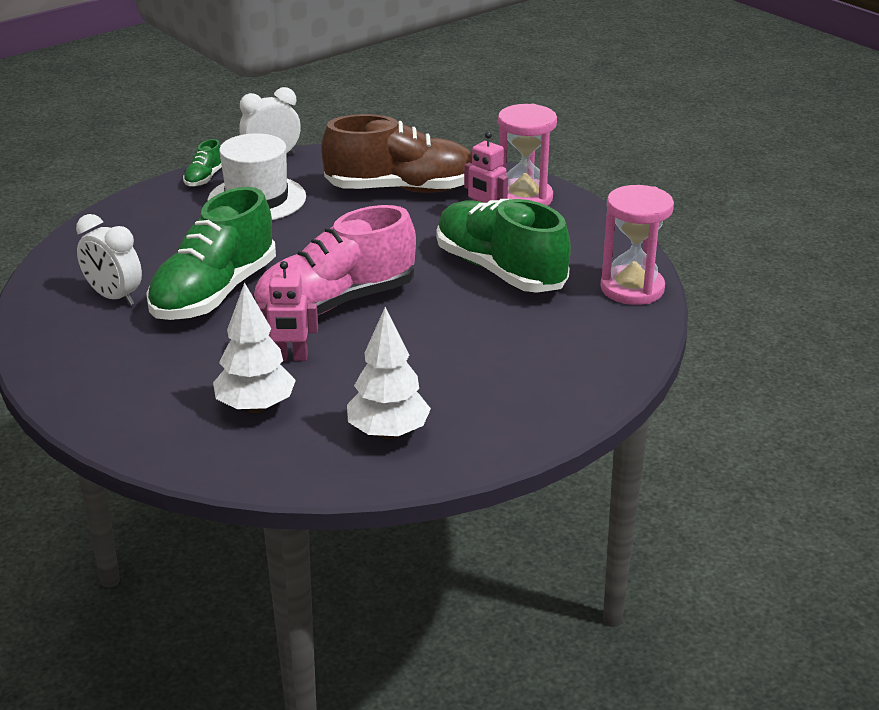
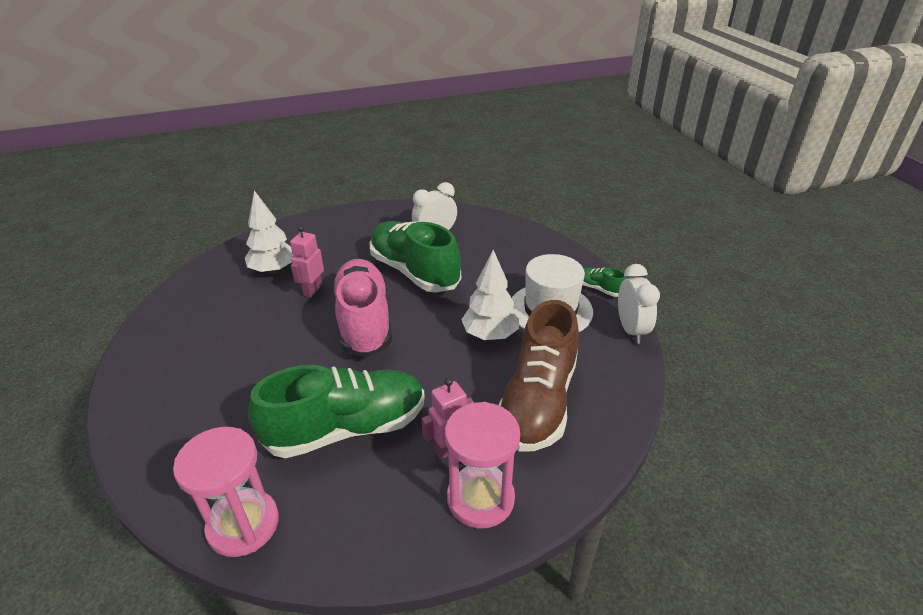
camera: 110 degrees right, 5 degrees up
white tree [347,307,431,439] -> white tree moved to [461,250,519,340]

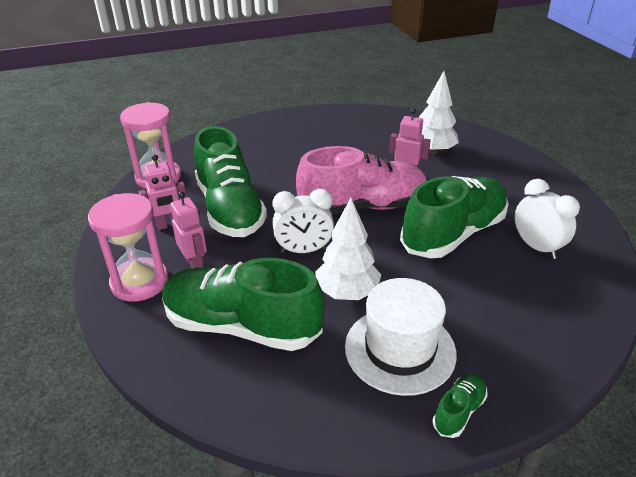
camera: 90 degrees right, 0 degrees up
brown shoe [499,300,579,452] -> green shoe [162,258,325,351]
white clock [618,264,660,344] -> white clock moved to [272,189,334,253]
none -> pink robot [139,154,187,230]

